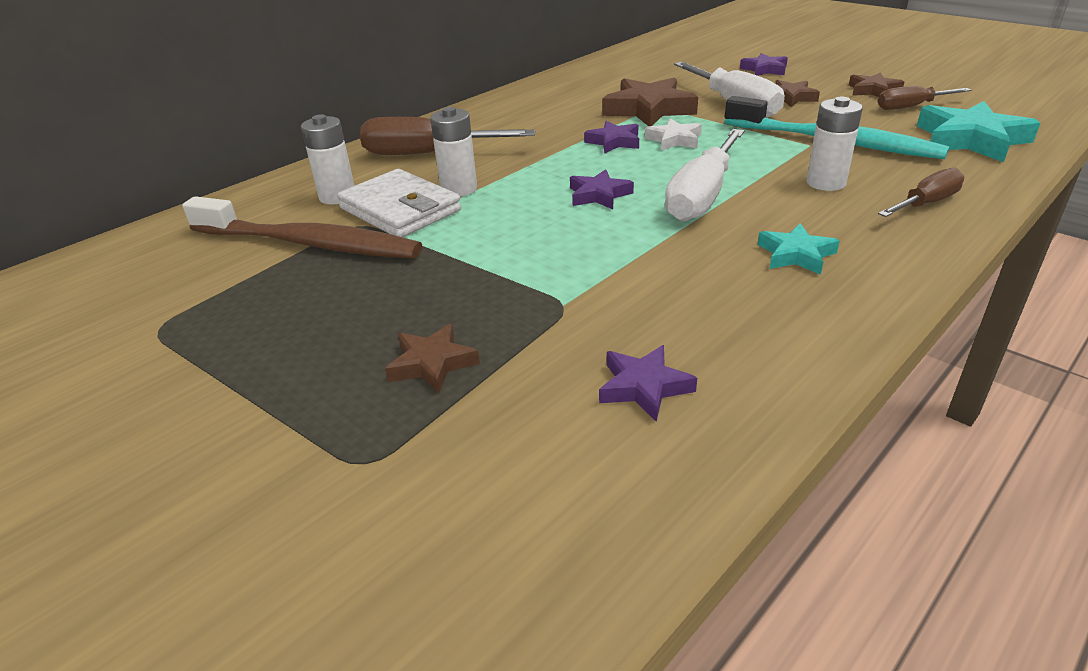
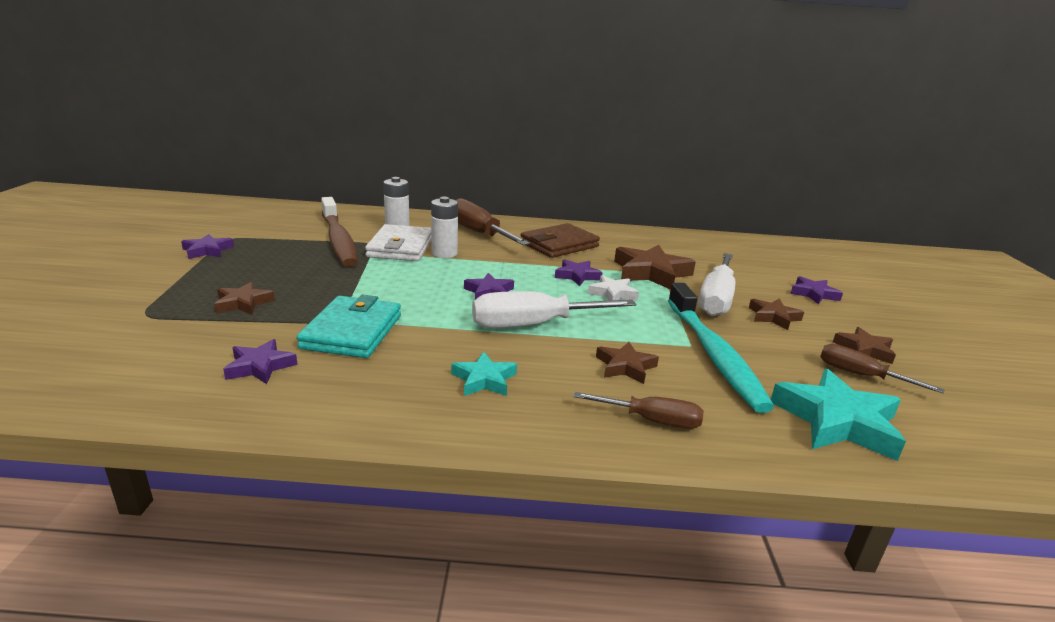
camera: 45 degrees right, 10 degrees down
white battery [806,97,863,191] -> brown star [596,342,659,384]
none -> purple star [181,234,234,259]
none -> turquoise wallet [297,295,401,358]
none -> brown wallet [521,223,600,258]

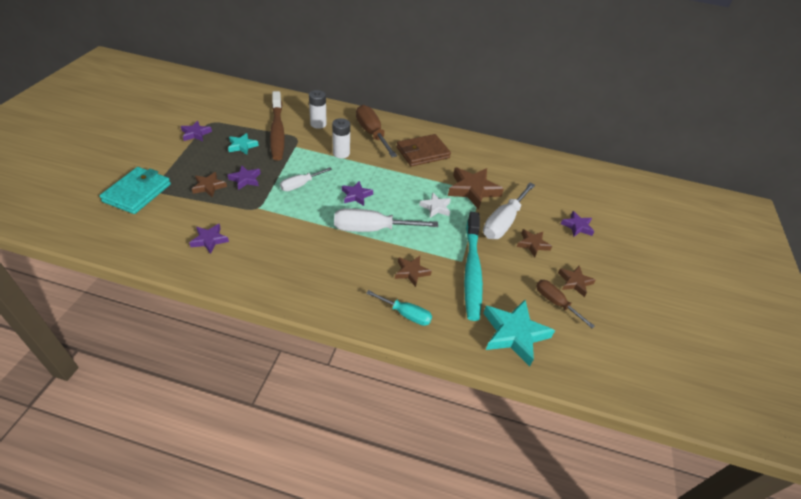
camera: 10 degrees right, 20 degrees up
turquoise wallet [297,295,401,358] -> turquoise wallet moved to [99,167,171,214]
white wallet [365,224,431,261] -> none
turquoise star [451,352,517,396] -> turquoise star moved to [228,133,259,155]
purple star [555,259,603,286] -> purple star moved to [227,165,261,190]
brown screwdriver [573,392,704,429] -> turquoise screwdriver [366,290,432,326]
none -> white screwdriver [280,167,332,191]

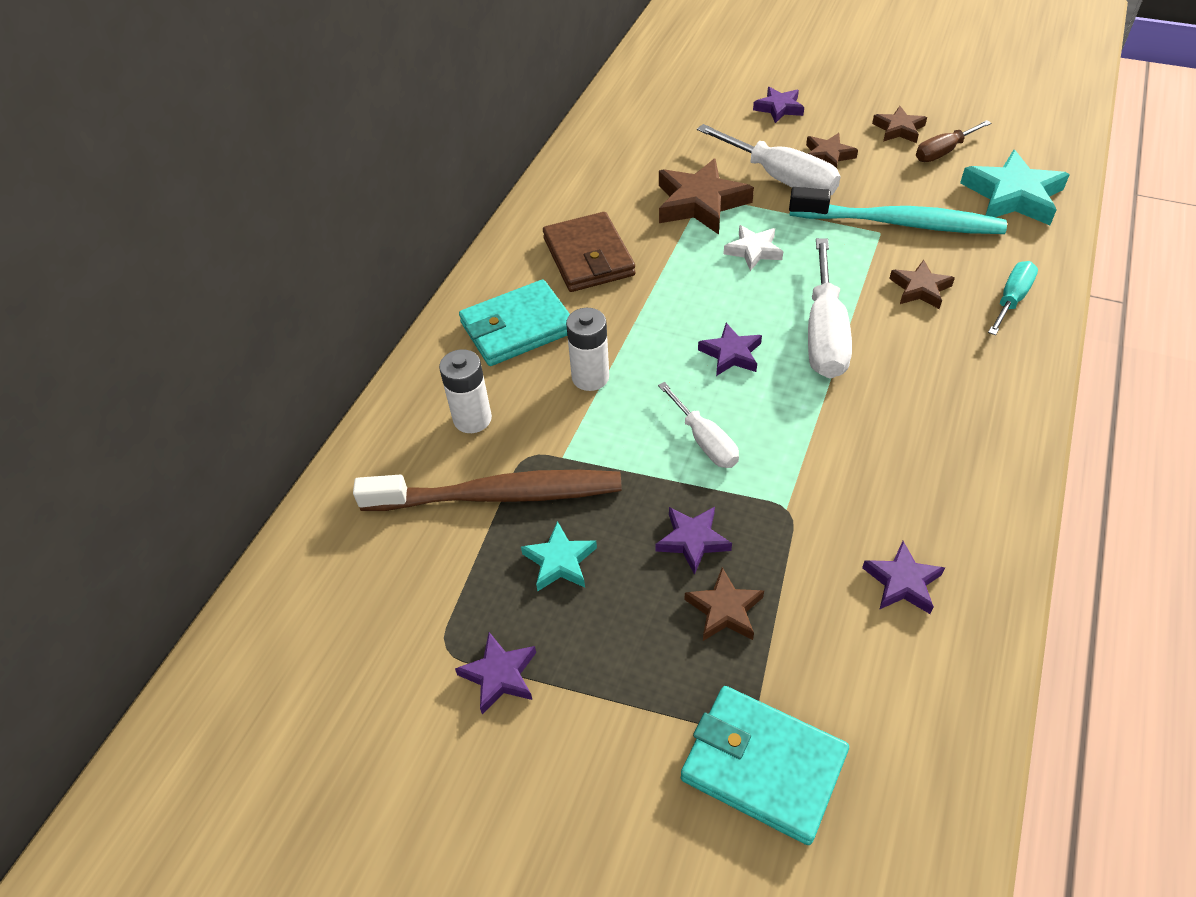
camera: 75 degrees left, 5 degrees up
brown screwdriver [356,105,397,157] -> turquoise wallet [459,279,570,366]

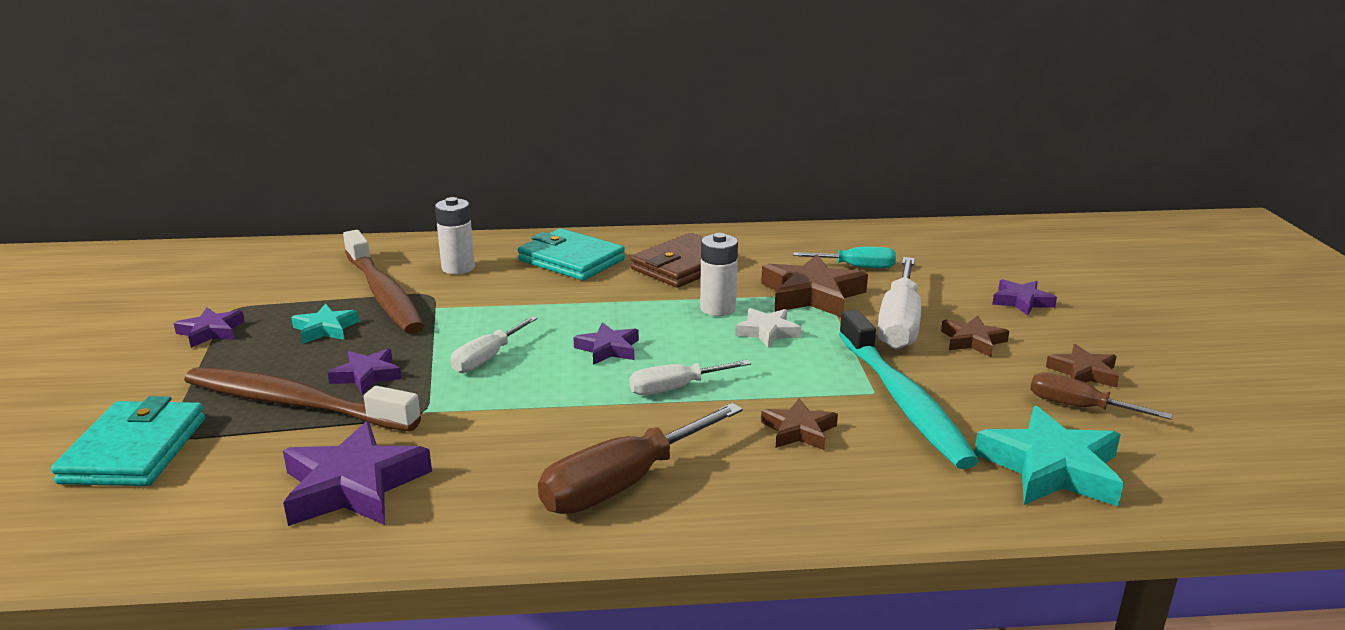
camera: 60 degrees right, 25 degrees down
white battery [566,308,609,391] -> white battery moved to [700,233,738,316]
brown star [684,567,764,641] -> brown toothbrush [184,367,421,432]
white screwdriver [808,238,852,378] -> white screwdriver [629,360,751,395], size x0.60
purple star [862,541,945,614] -> purple star [283,421,432,526], size x1.77
turquoise screwdriver [988,261,1038,335] -> turquoise screwdriver moved to [793,247,896,268]
none -> brown screwdriver [538,403,743,514]

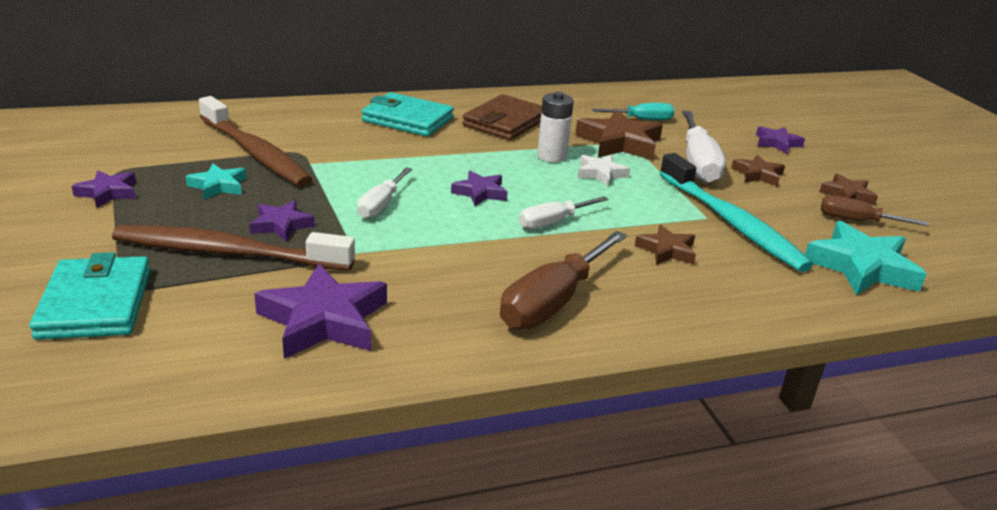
camera: 15 degrees left, 5 degrees up
white battery [435,197,475,274] -> none

